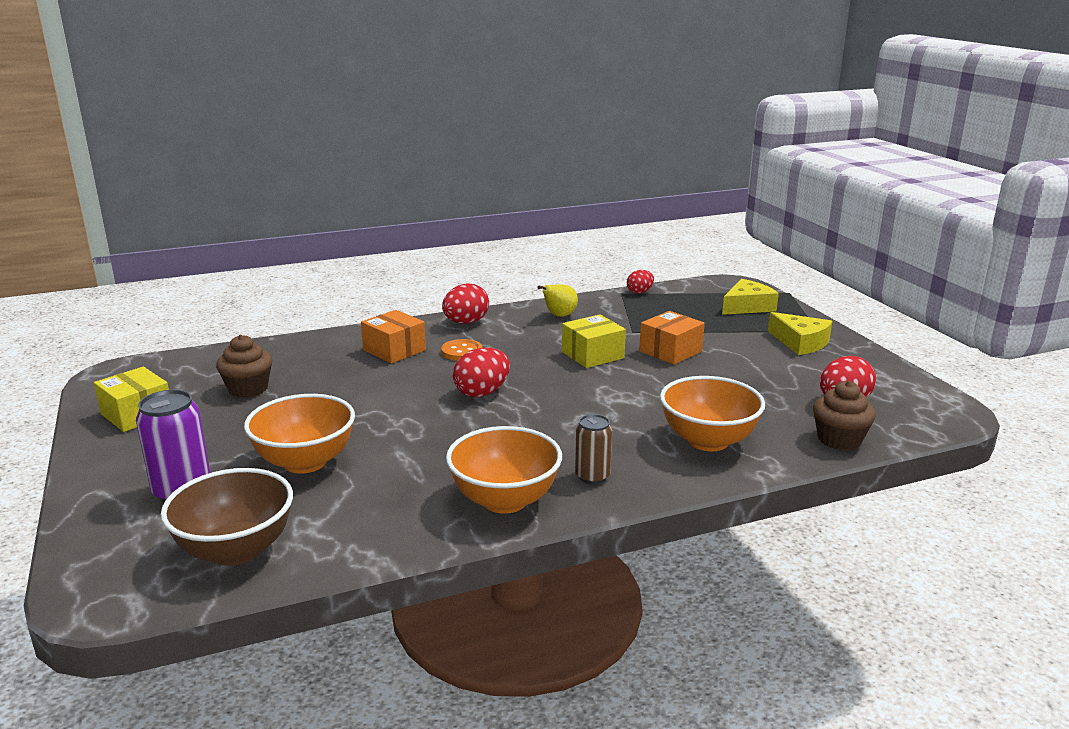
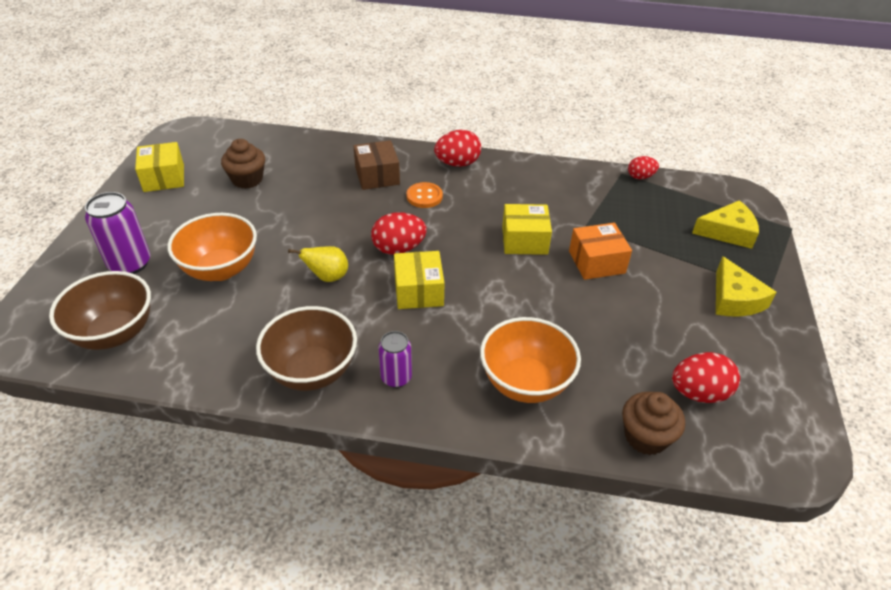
camera: 30 degrees right, 20 degrees up
orange box [361,310,426,363] -> brown box [354,140,400,190]
orange bowl [446,426,562,514] -> brown bowl [256,306,357,391]
yellow pear [537,284,578,317] -> yellow pear moved to [288,246,348,282]
brown can [575,414,612,484] -> purple can [378,331,412,388]
none -> yellow box [394,251,445,309]

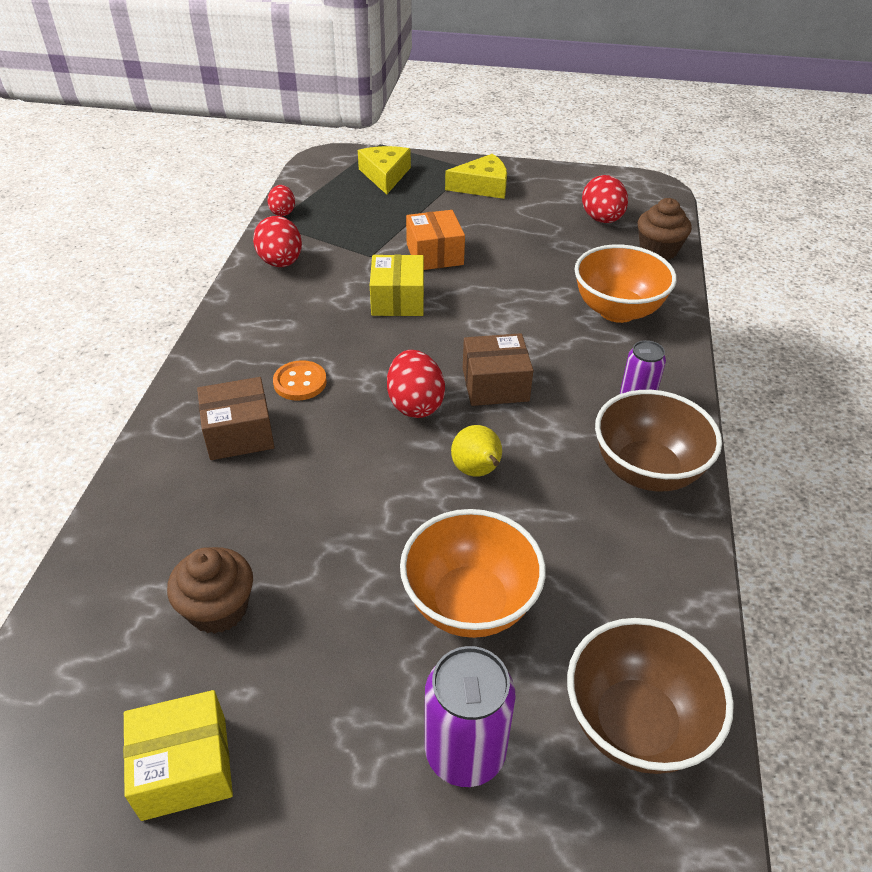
camera: 90 degrees left, 0 degrees up
yellow box [394,251,445,309] -> brown box [463,333,533,406]
red egg [434,130,481,167] -> red egg moved to [253,216,302,267]

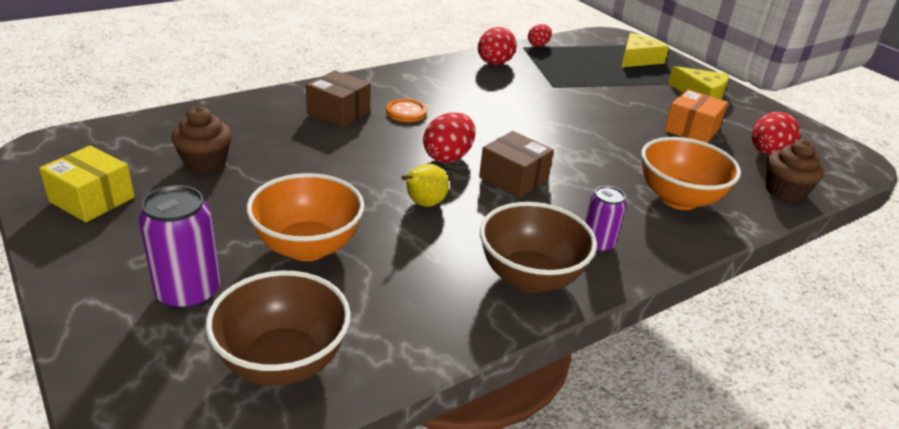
camera: 45 degrees right, 10 degrees down
yellow box [370,255,424,316] -> none
orange box [406,210,465,270] -> orange box moved to [664,89,728,143]

